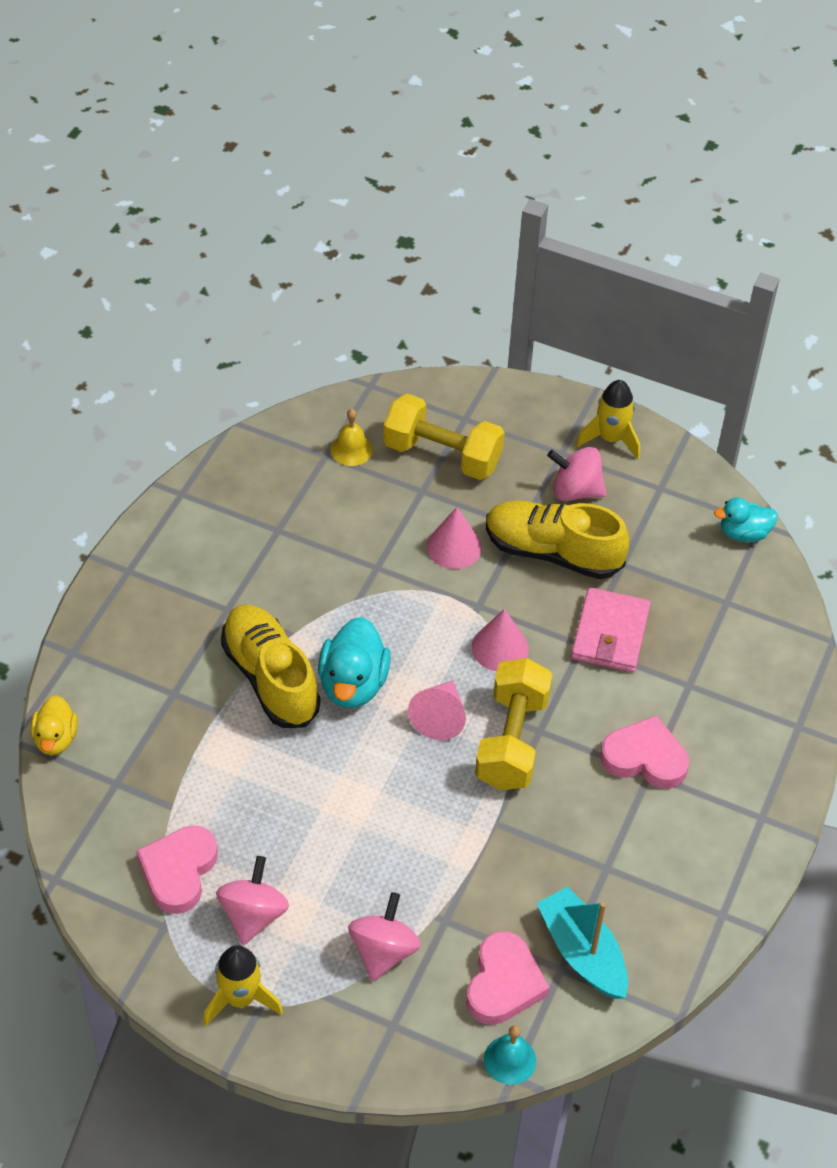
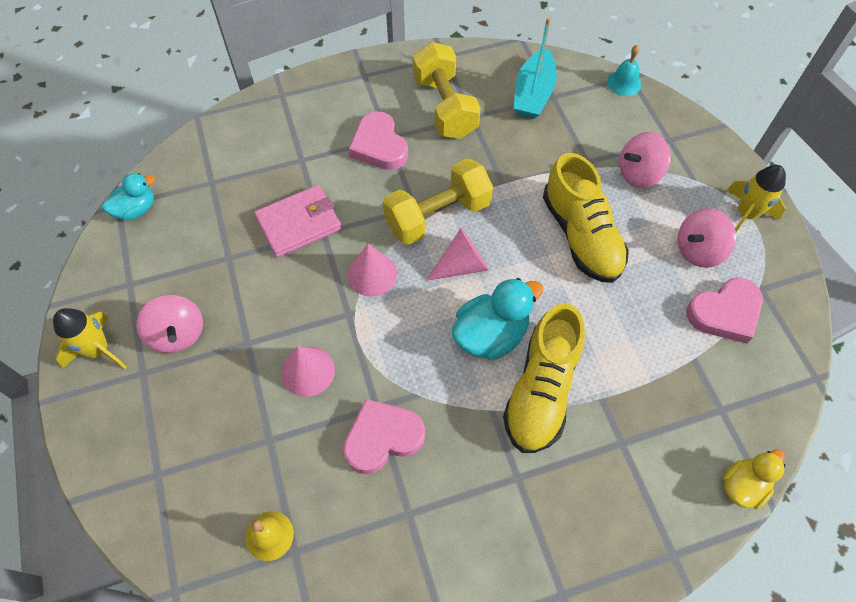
camera: 130 degrees left, 10 degrees up
yellow dumbbell [383,394,505,480] -> yellow dumbbell moved to [413,42,481,139]
pink heart [466,931,550,1025] -> pink heart moved to [343,399,425,474]
yellow shoe [486,500,629,579] -> yellow shoe moved to [543,153,629,283]
turquoise duck [714,497,778,542] -> turquoise duck turned 75 degrees counterclockwise [102,173,155,221]

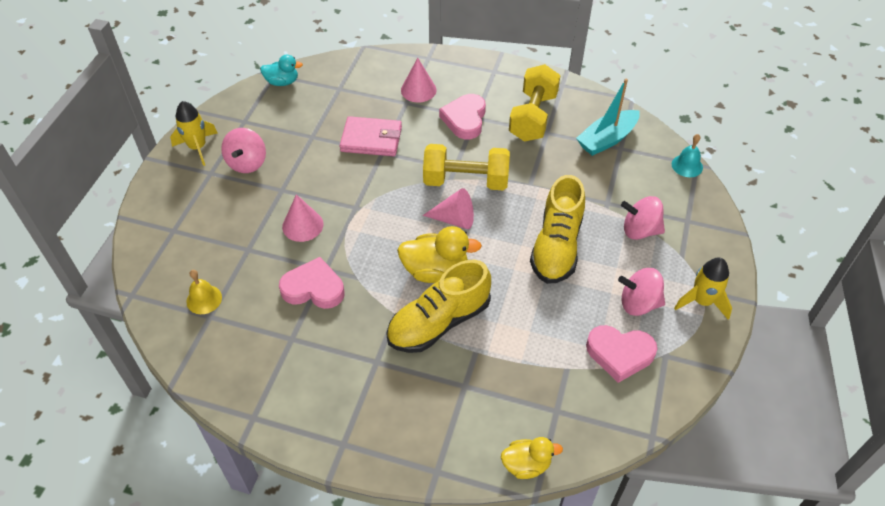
camera: 35 degrees right, 10 degrees down
pink cone [347,244,397,297] -> pink cone moved to [401,58,437,102]
turquoise duck [452,278,544,360] -> yellow duck [397,226,482,283]

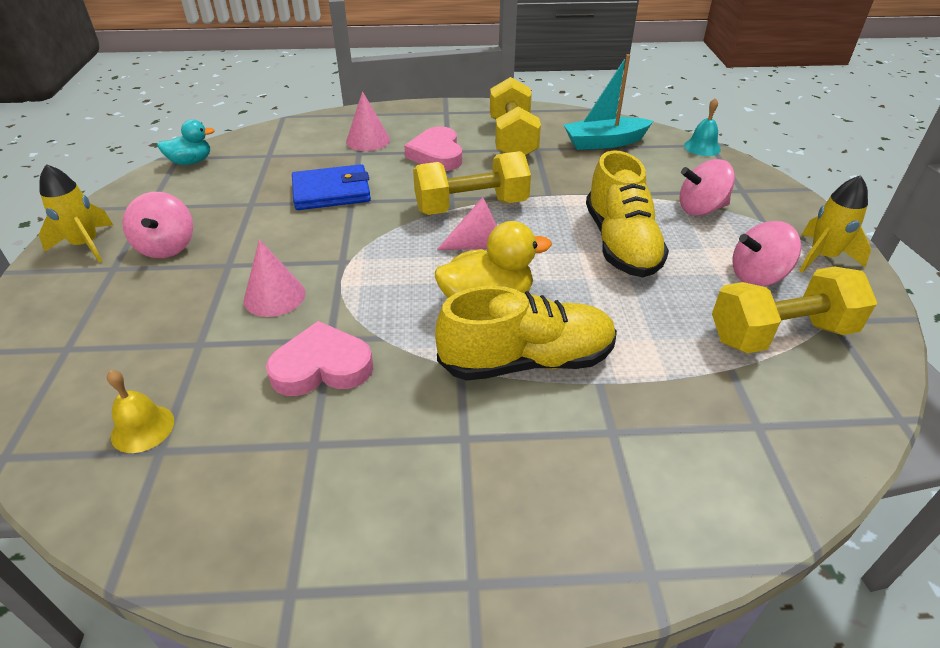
camera: 20 degrees left, 10 degrees down
pink wallet [339,116,402,156] -> blue wallet [292,164,371,210]
yellow shoe [386,260,491,353] -> yellow shoe turned 135 degrees counterclockwise [435,286,617,381]
yellow duck [501,437,563,479] -> none
turquoise boat [576,79,639,156] -> turquoise boat turned 45 degrees clockwise [564,54,653,150]
pink heart [586,325,657,383] -> yellow dumbbell [712,267,877,353]

